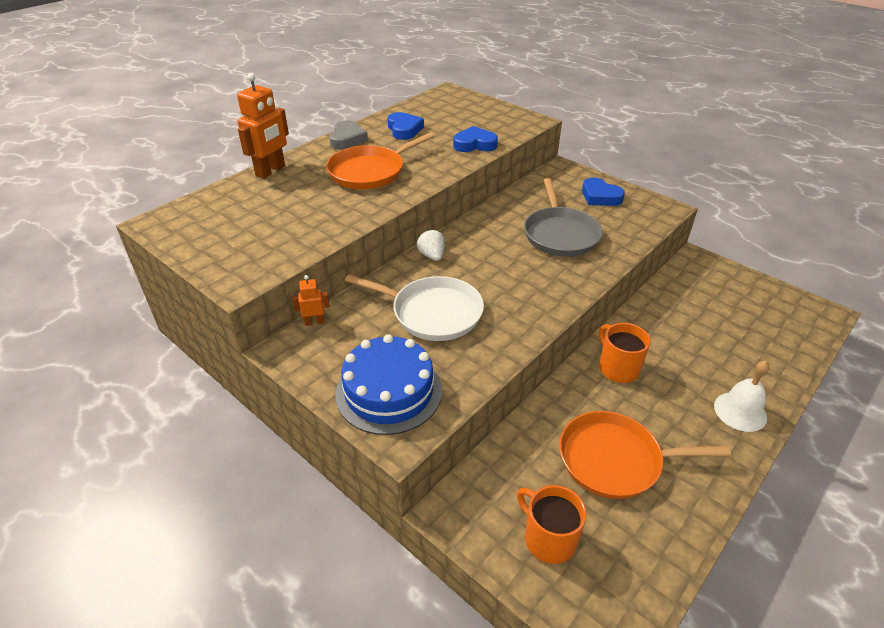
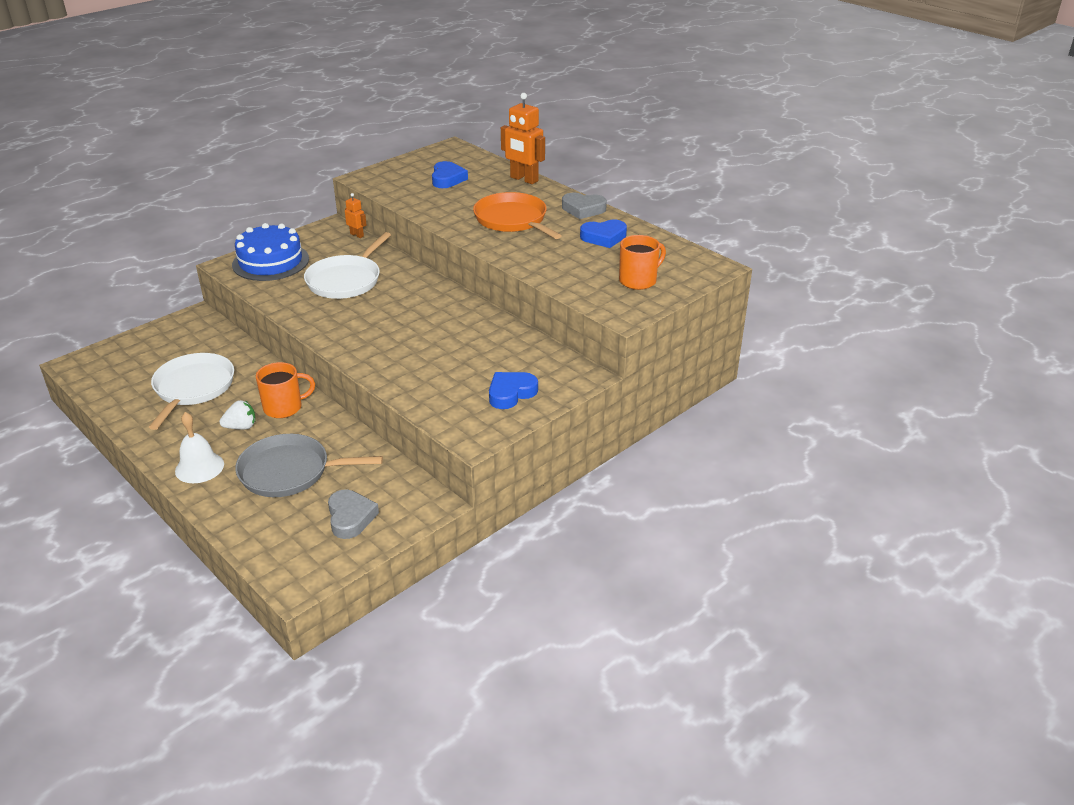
camera: 95 degrees right, 5 degrees down
orange robot [292,275,330,326] -> orange robot turned 45 degrees counterclockwise [345,193,367,238]
white strawberry [417,229,444,261] -> white strawberry moved to [220,400,256,430]
blue heart [453,126,498,152] -> blue heart moved to [432,161,468,188]
orange mug [517,485,587,564] -> orange mug moved to [619,235,666,290]
grey pan [524,178,603,257] -> grey pan moved to [235,434,383,497]
orange pan [559,411,731,499] -> white pan [149,353,234,430]
none -> grey heart [328,490,379,539]

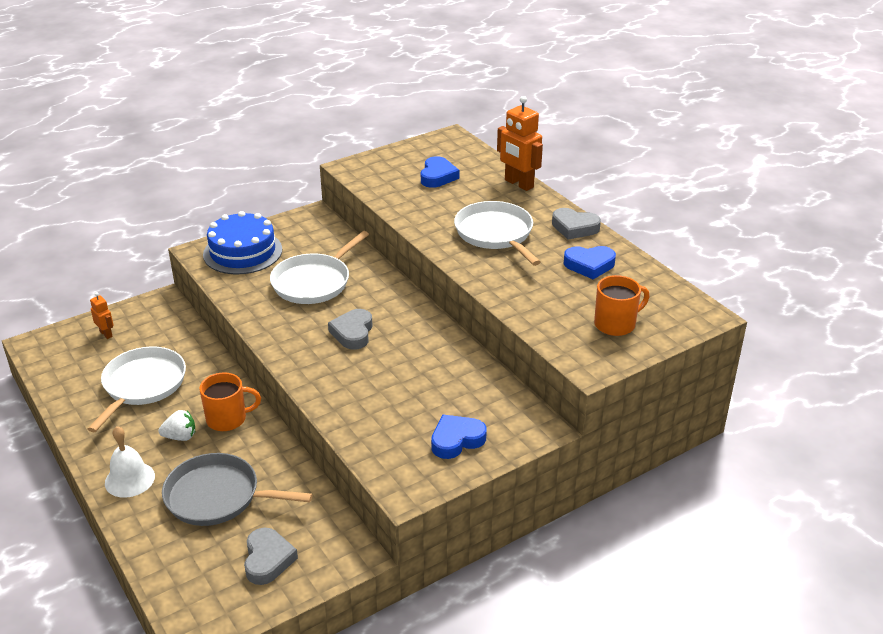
camera: 10 degrees right, 0 degrees up
orange robot [345,193,367,238] -> orange robot moved to [90,292,114,339]
orange pan [473,192,562,239] -> white pan [454,201,541,266]
none -> grey heart [328,309,373,350]

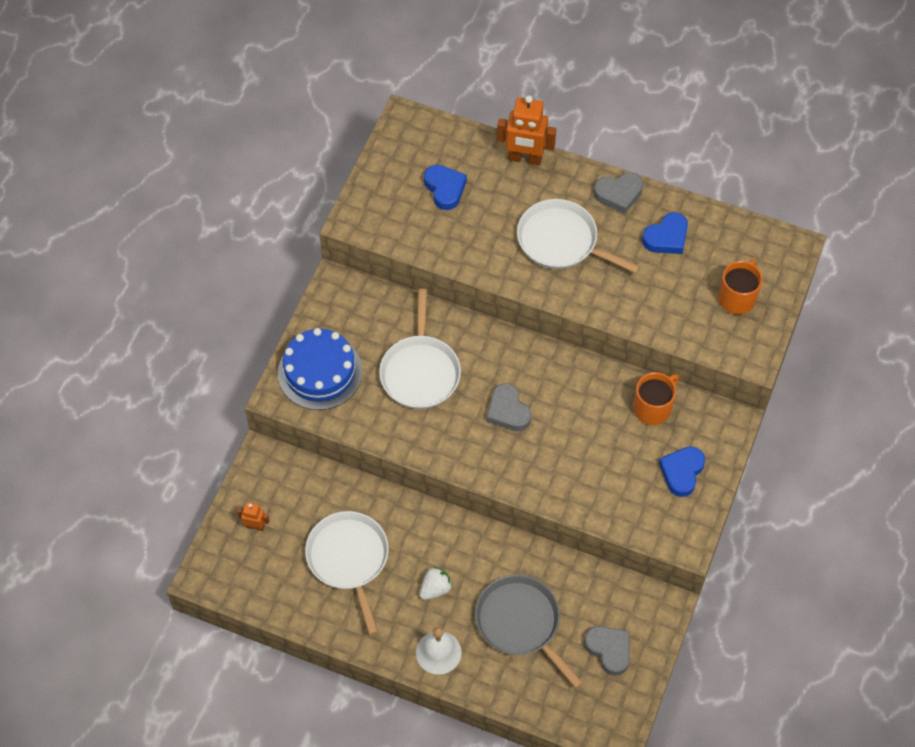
camera: 35 degrees left, 25 degrees up
grey pan [162,453,313,526] -> grey pan turned 75 degrees clockwise [475,575,583,689]
orange mug [199,373,261,431] -> orange mug moved to [633,372,679,425]

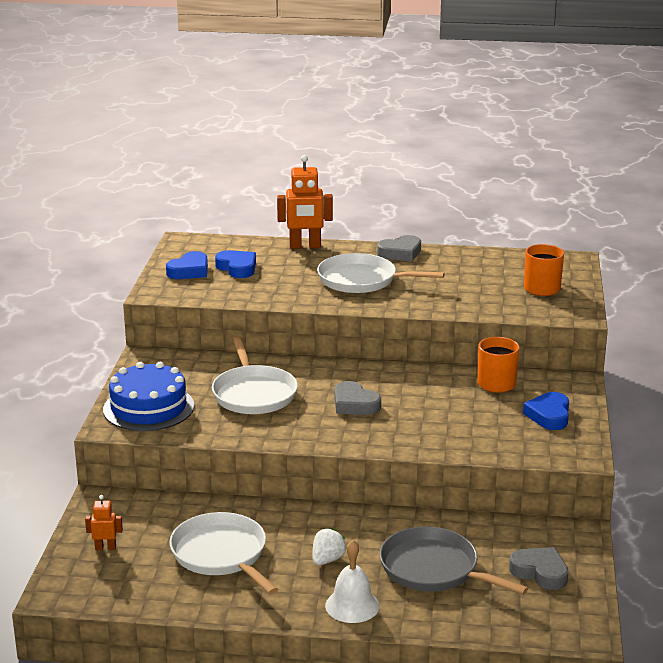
camera: 15 degrees left, 35 degrees down
blue heart [642,212,688,254] -> blue heart moved to [166,251,208,279]

